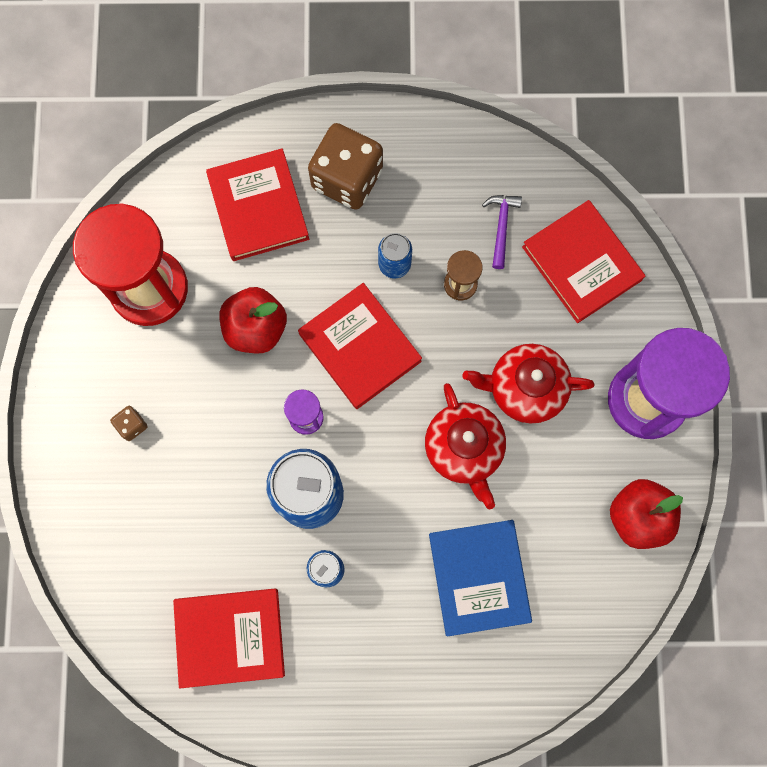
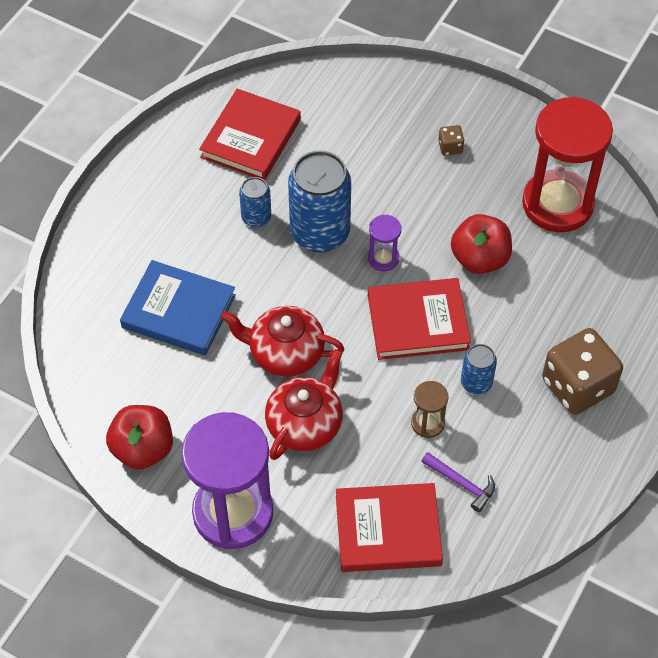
camera: 120 degrees right, 20 degrees down
red book [206,148,309,261] -> none

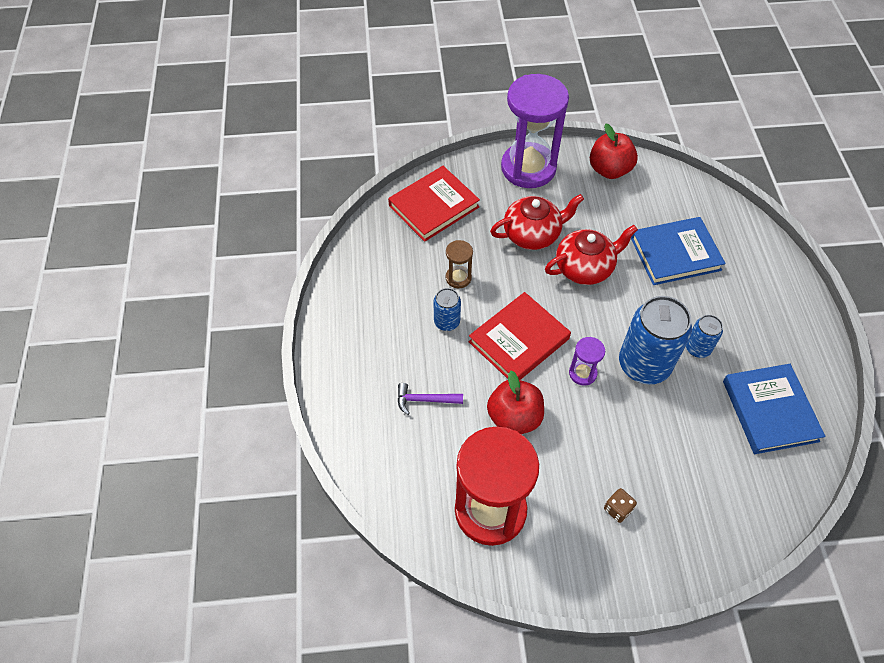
camera: 145 degrees right, 0 degrees up
red book [199,89,301,181] -> blue book [723,364,825,454]
red teapot [265,349,343,460] -> red teapot turned 105 degrees counterclockwise [490,194,584,250]
purple hammer [421,452,495,512] -> purple hammer moved to [398,383,463,415]
brown dice [542,328,623,415] -> none

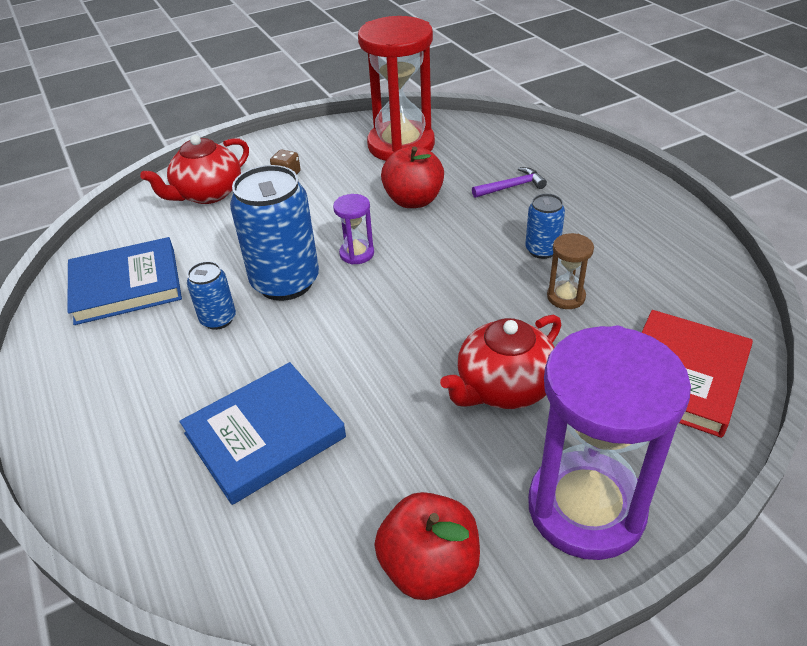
camera: 160 degrees right, 15 degrees down
red book [469,292,571,380] -> none
red teapot [545,225,638,285] -> red teapot moved to [140,135,249,204]
blue book [723,364,825,454] -> blue book turned 75 degrees counterclockwise [67,237,182,325]

